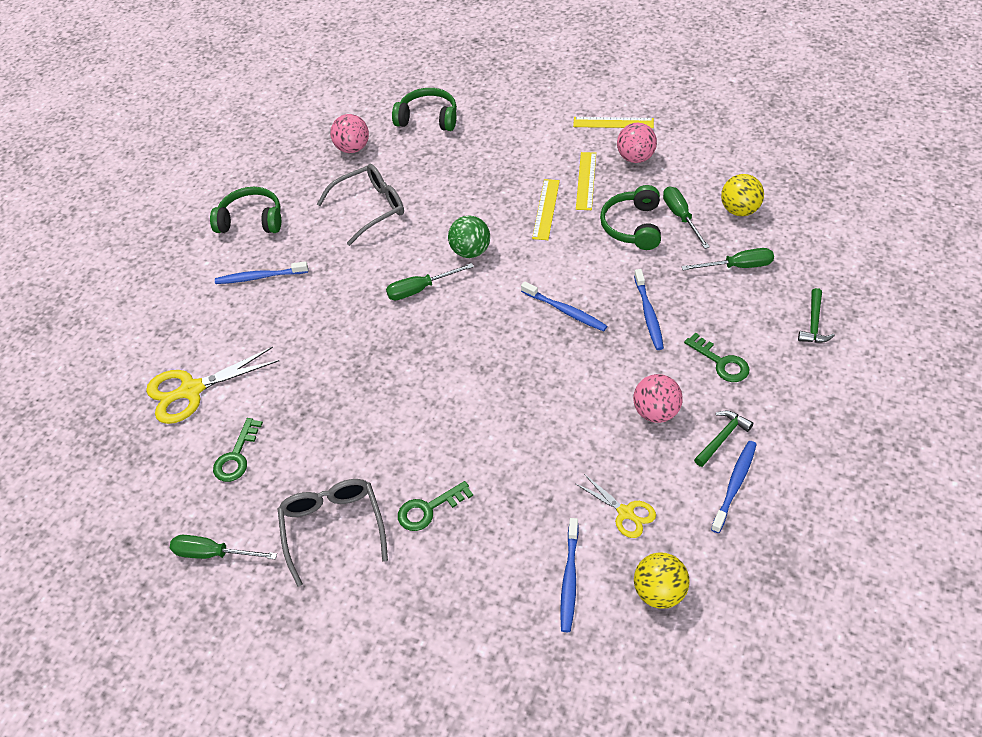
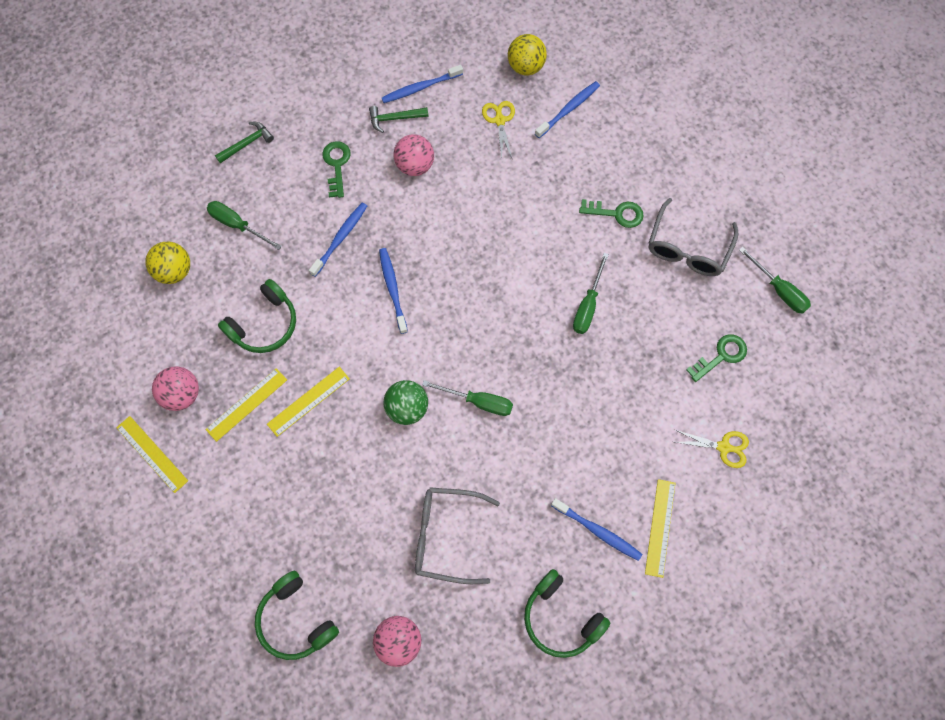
camera: 145 degrees left, 20 degrees up
yellow scissors [146,347,279,424] -> yellow scissors [675,430,749,468], size x0.59
green screwdriver [663,186,709,249] -> green screwdriver moved to [573,253,609,334]
none -> yellow ruler [645,479,675,578]

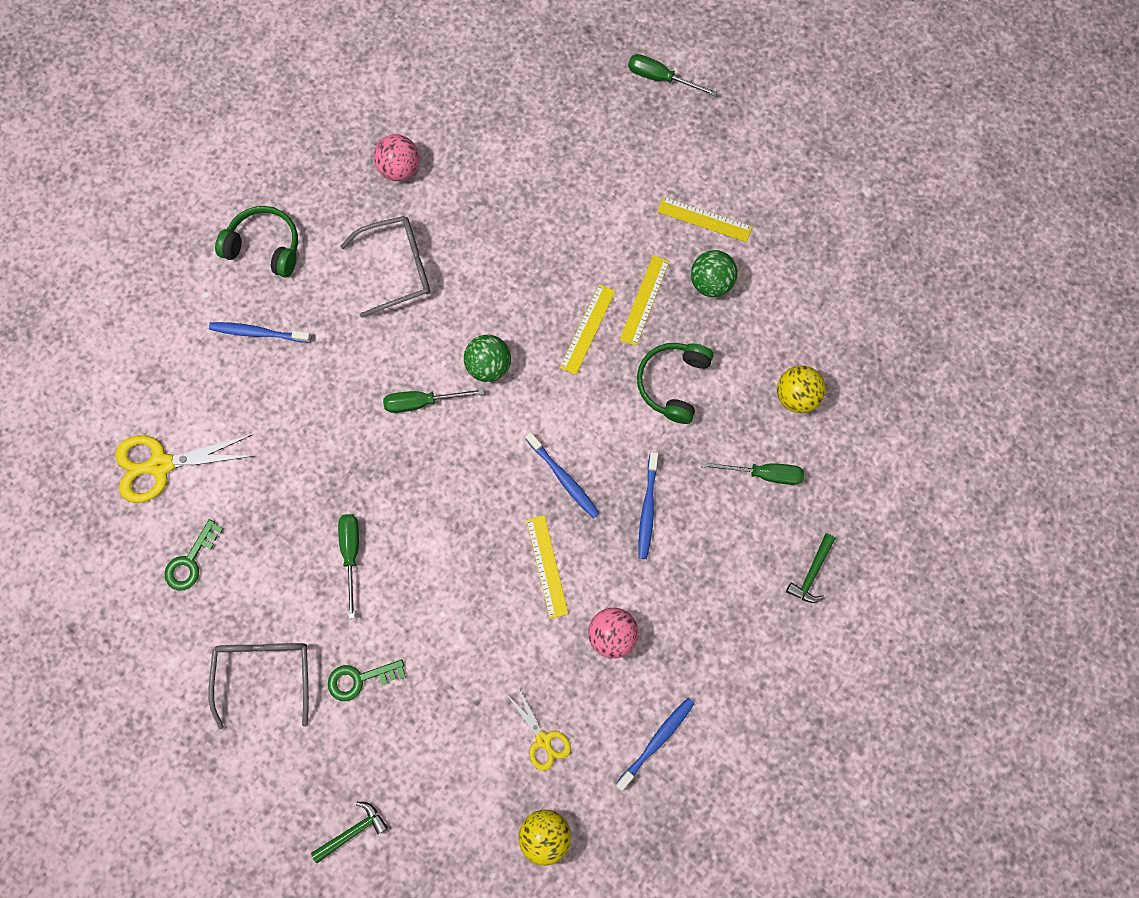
camera: 155 degrees right, 5 degrees up
pink ball [152,367,199,411] -> green ball [691,250,737,297]
green headphones [255,571,339,660] -> none
green key [322,141,351,198] -> none
green hammer [369,106,428,133] -> green hammer moved to [311,802,388,863]
blue toothbrush [535,81,600,138] -> none
yellow ruler [645,479,675,578] -> yellow ruler moved to [526,515,569,619]
yellow scissors [675,430,749,468] -> yellow scissors [115,435,253,503], size x1.71
green screwdriver [739,247,811,314] -> green screwdriver moved to [628,54,717,96]

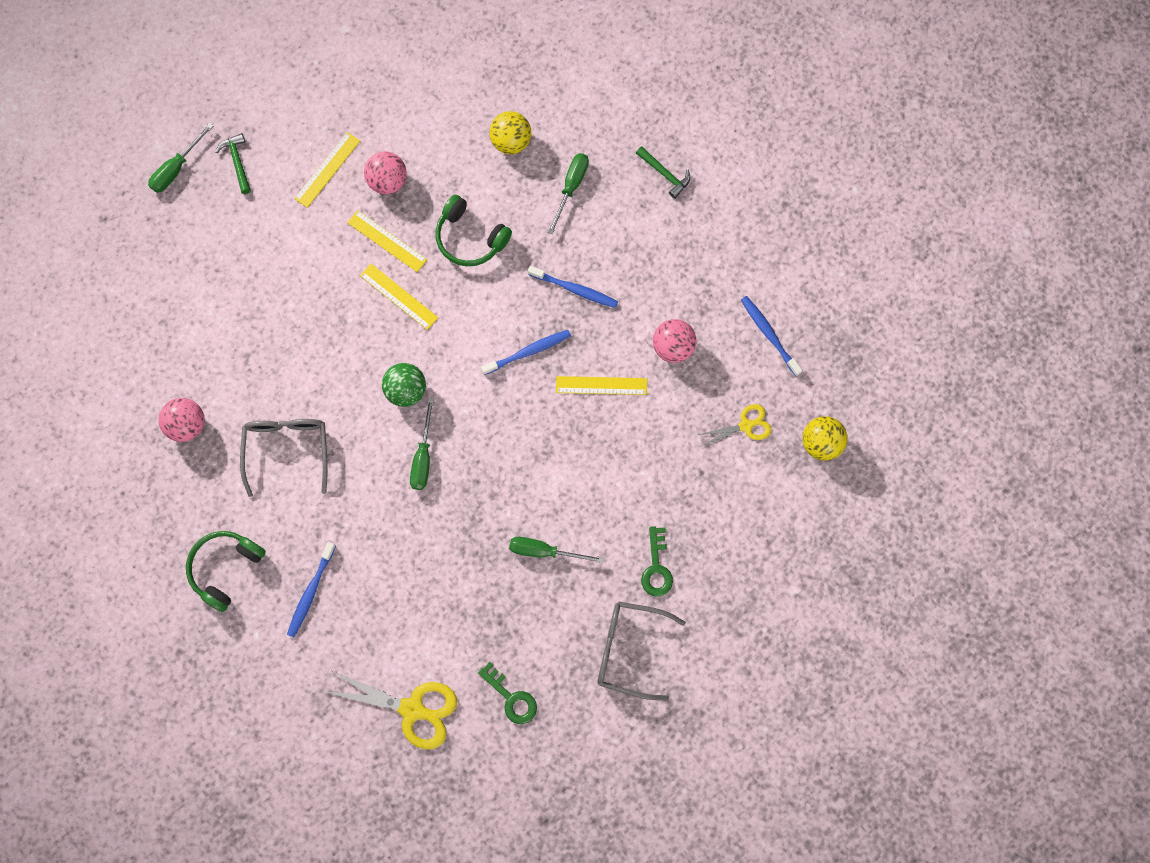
camera: 75 degrees left, 0 degrees up
yellow scissors [115,435,253,503] -> yellow scissors turned 75 degrees counterclockwise [327,671,457,750]
green hammer [311,802,388,863] -> green hammer moved to [215,133,251,194]
green ball [691,250,737,297] -> pink ball [364,151,407,194]

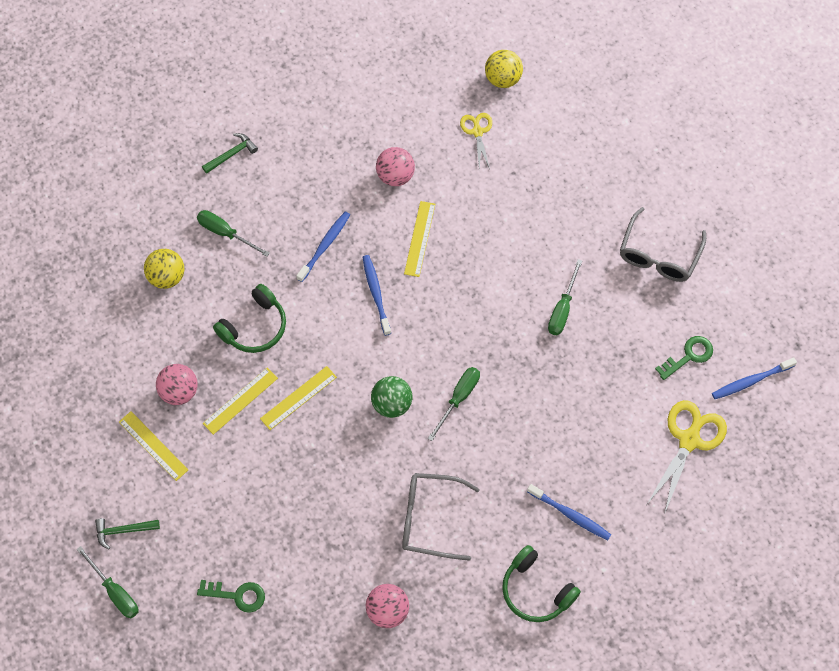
camera: 80 degrees left, 10 degrees down
green screwdriver [410,398,434,490] -> green screwdriver turned 75 degrees counterclockwise [428,367,480,441]
green key [641,526,673,597] -> green key moved to [197,580,265,613]
blue toothbrush [741,296,803,376] -> blue toothbrush moved to [712,357,797,399]

